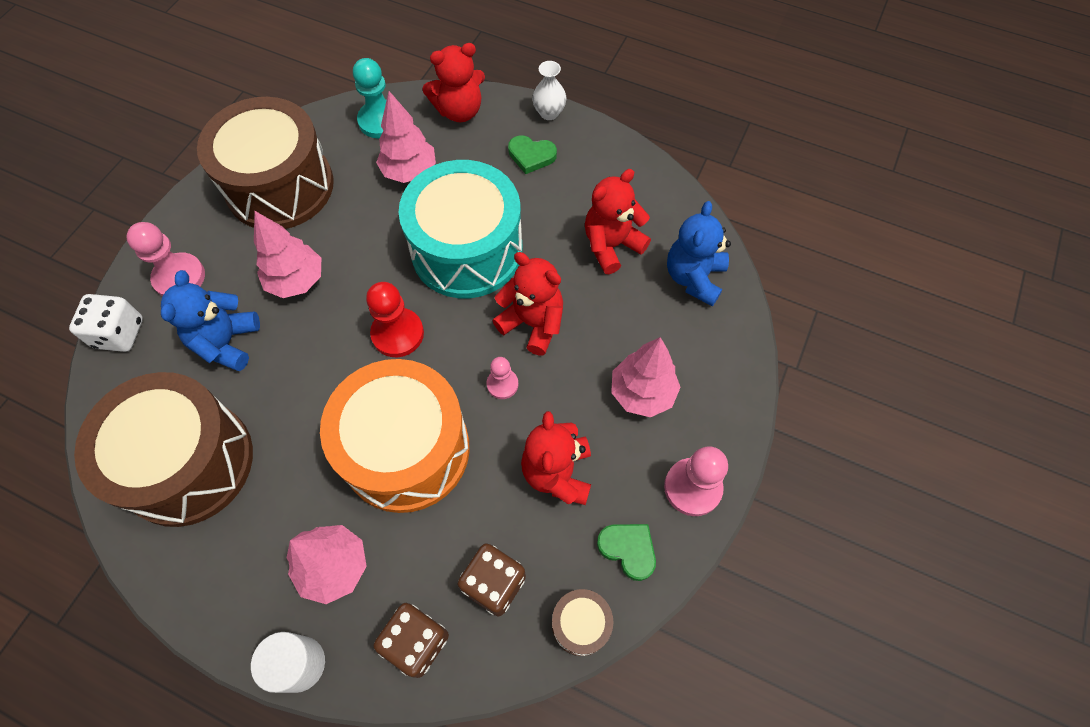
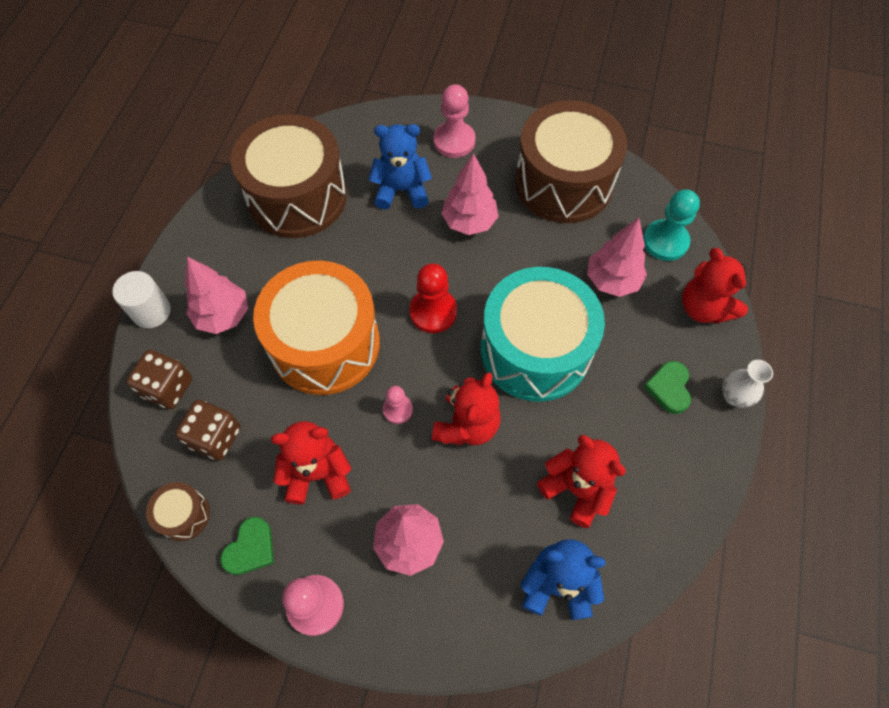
camera: 80 degrees right, 0 degrees up
white dice [69,294,143,352] -> none

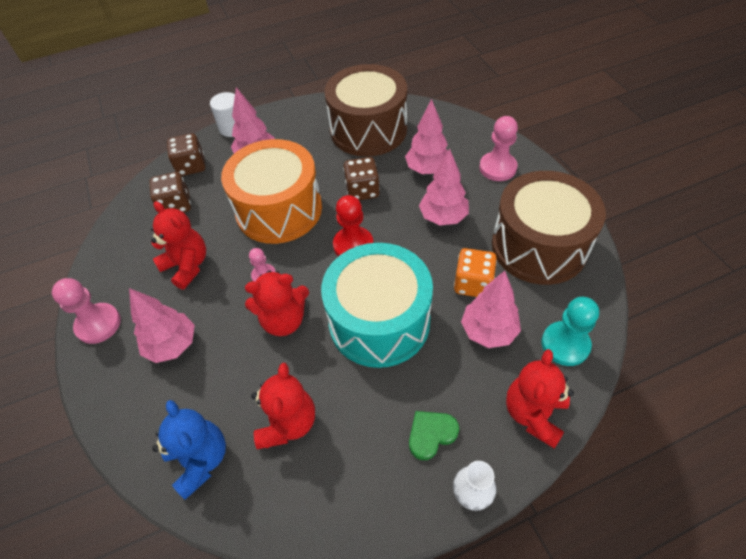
camera: 55 degrees right, 10 degrees down
brown drum [146,482,210,541] -> none
green heart [220,517,274,575] -> none
blue teddy bear [369,124,432,210] -> pink tree [405,99,448,174]
none -> brown dice [343,157,380,200]
none -> orange dice [454,248,497,297]

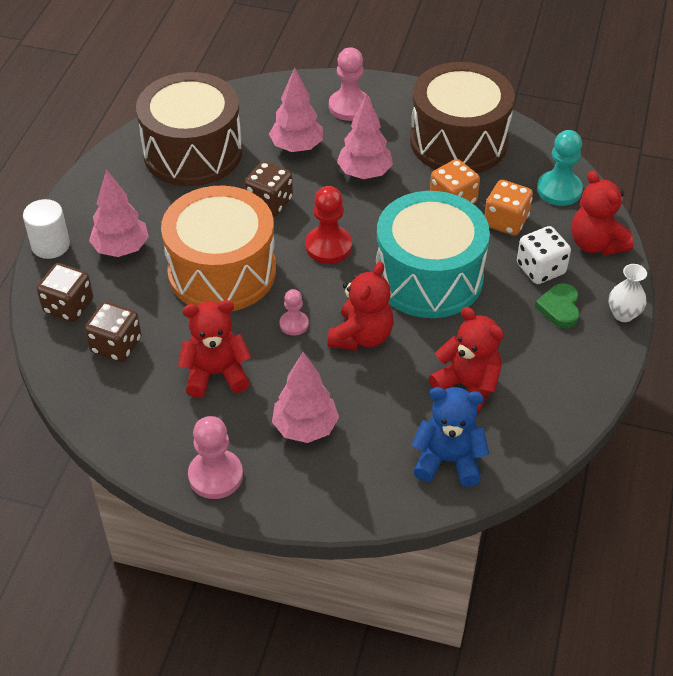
camera: 55 degrees left, 5 degrees down
pink tree [461,271,521,348] -> orange dice [485,180,533,236]
none -> white dice [517,226,571,284]

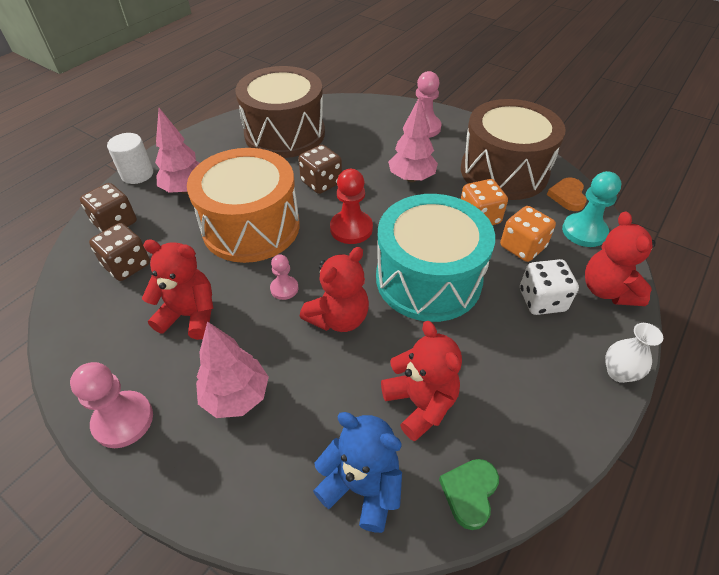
camera: 20 degrees right, 0 degrees up
pink tree [269,67,323,152] -> none
green heart [535,283,580,328] -> green heart moved to [439,459,499,530]
none -> orange heart [547,177,587,211]

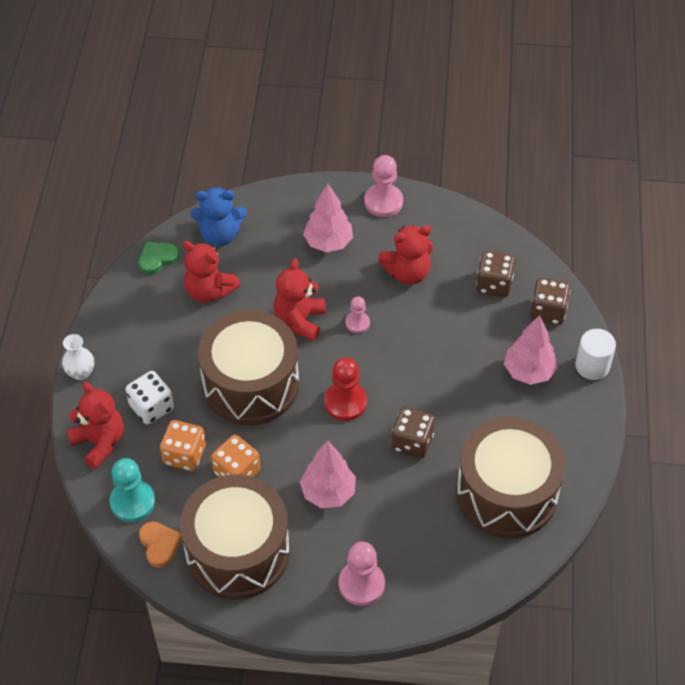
camera: 150 degrees right, 5 degrees up
orange drum [187,148,300,263] -> none
turquoise drum [376,194,495,322] -> brown drum [198,310,299,425]
green heart [439,459,499,530] -> green heart turned 120 degrees counterclockwise [139,242,179,275]

